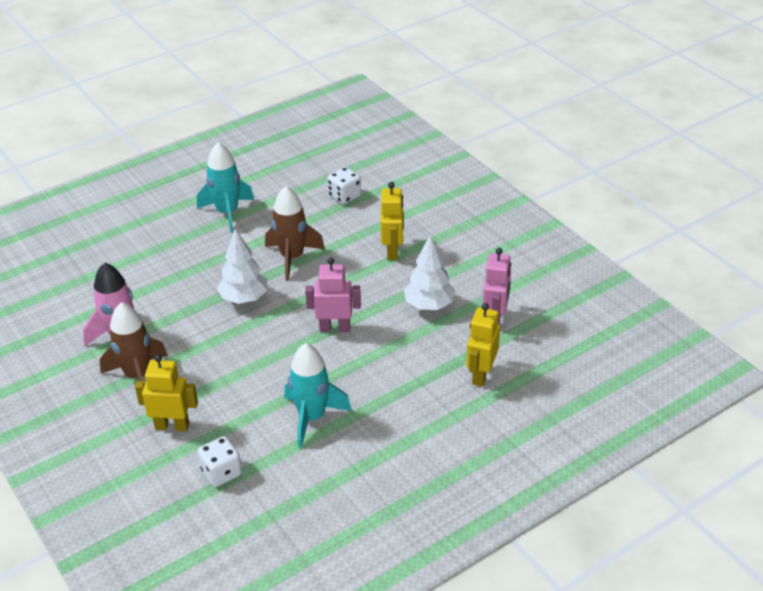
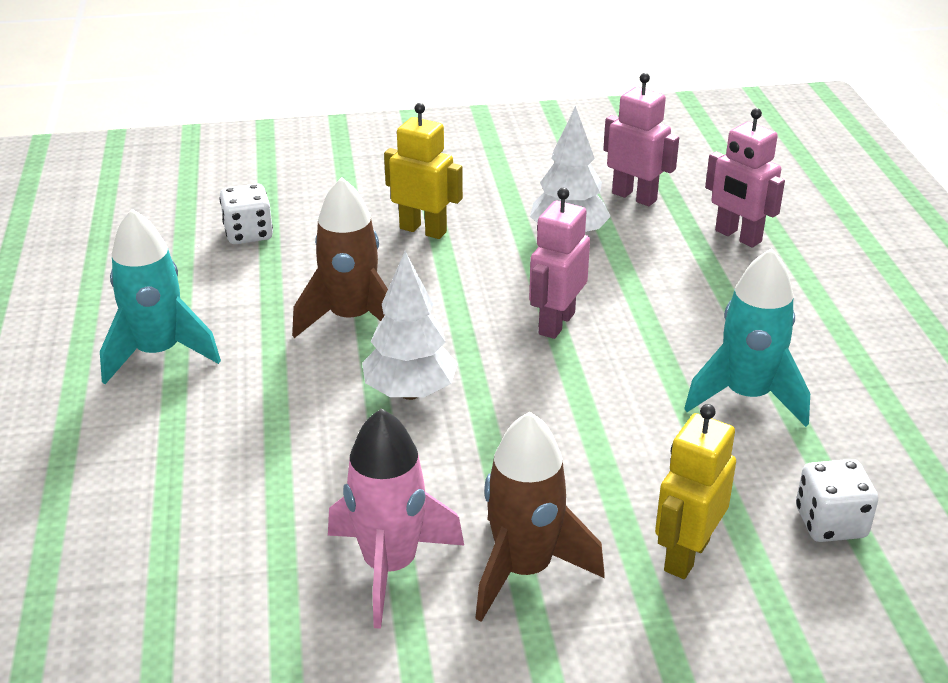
camera: 65 degrees left, 5 degrees down
yellow robot [466,303,500,387] -> pink robot [705,108,785,247]

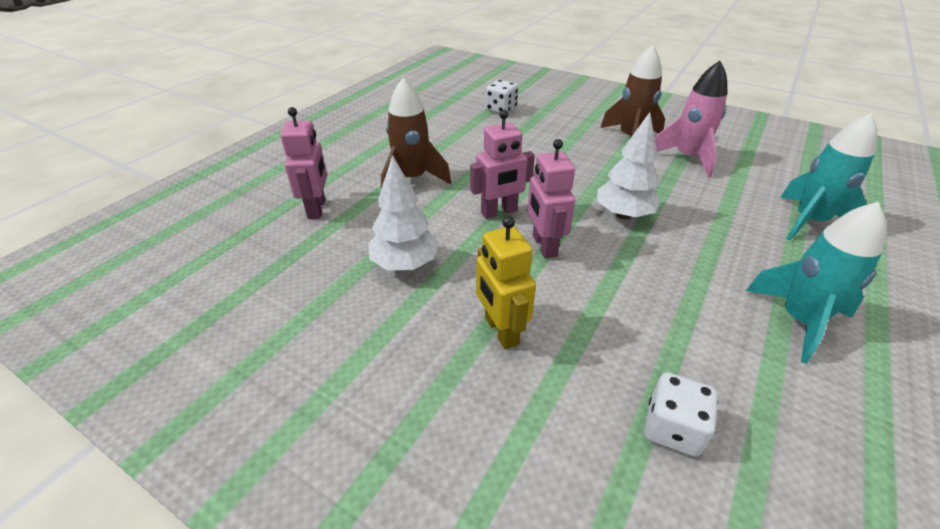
camera: 140 degrees left, 5 degrees up
brown rocket [292,177,388,338] -> brown rocket moved to [381,78,451,189]
pink robot [603,73,679,206] -> pink robot moved to [527,139,575,259]
yellow robot [655,404,736,579] -> none
turquoise rocket [684,248,810,427] -> turquoise rocket moved to [780,113,877,240]

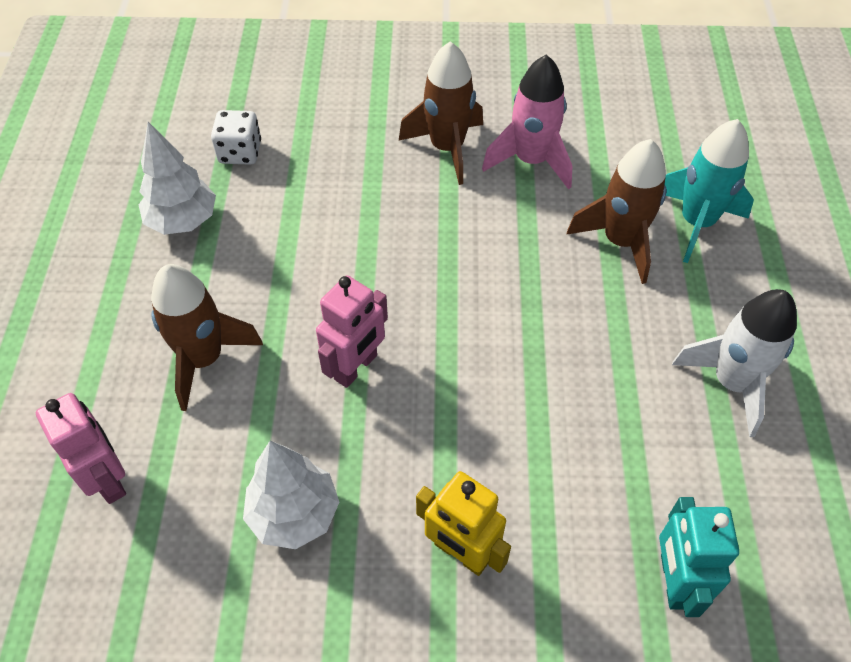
camera: 30 degrees left, 15 degrees up
pink robot [527,139,575,259] -> none
white tree [597,112,661,219] -> white tree moved to [139,122,216,235]
white dice [644,372,718,457] -> turquoise robot [659,497,739,617]
turquoise rocket [746,202,886,364] -> white rocket [672,289,797,437]
none -> brown rocket [566,139,666,284]

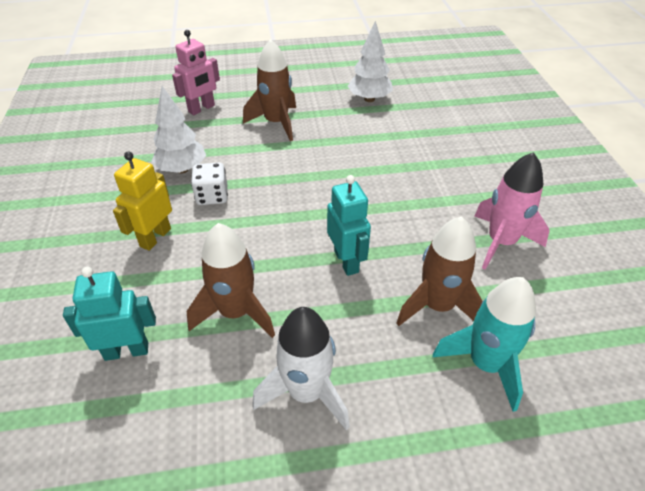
camera: 80 degrees right, 10 degrees down
white dice [211,110,261,165] -> white dice moved to [191,163,228,205]
pink robot [316,275,388,388] -> none
brown rocket [399,41,483,185] -> brown rocket moved to [187,223,275,338]
none -> turquoise robot [327,175,371,276]

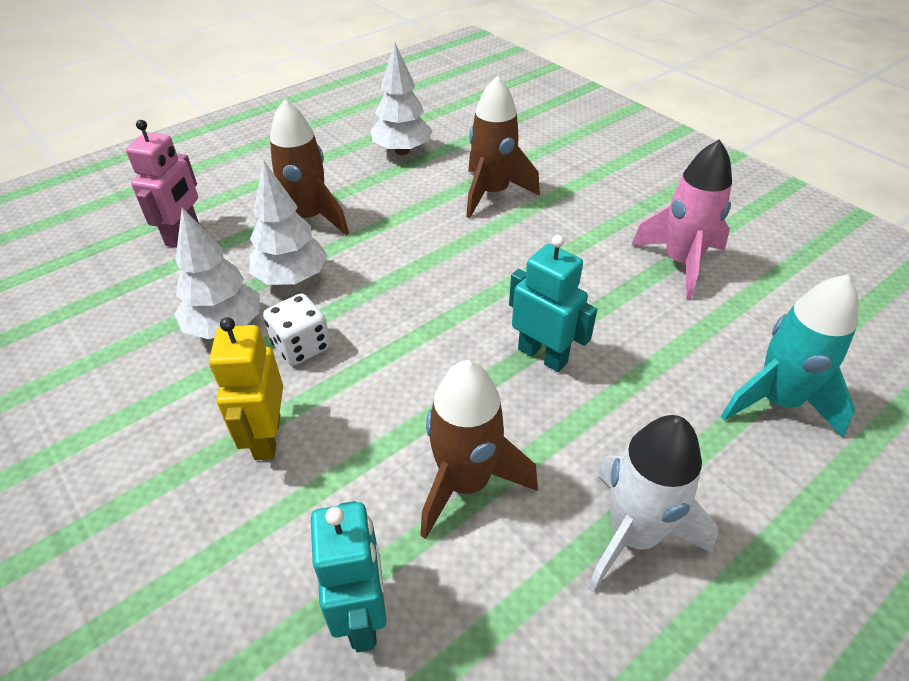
camera: 30 degrees left, 0 degrees up
turquoise robot [63,267,156,361] -> turquoise robot turned 120 degrees clockwise [311,501,386,652]
brown rocket [397,216,483,326] -> brown rocket moved to [466,76,540,218]
none -> white tree [249,160,327,285]

